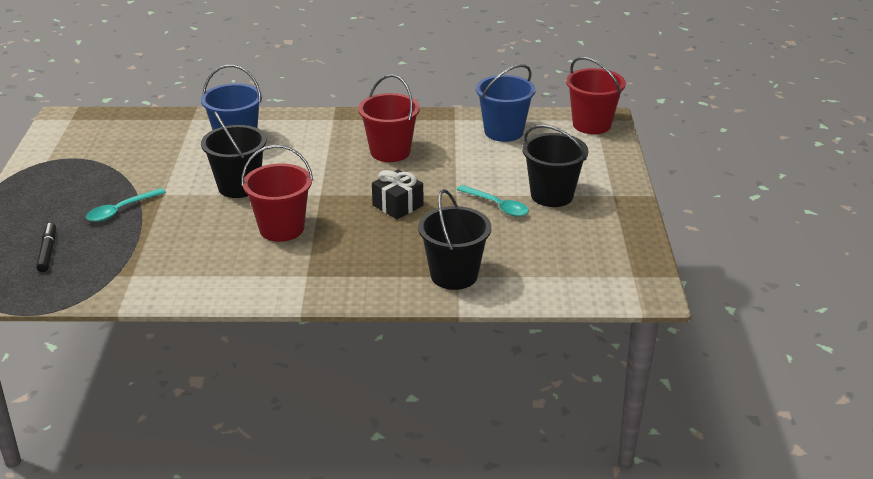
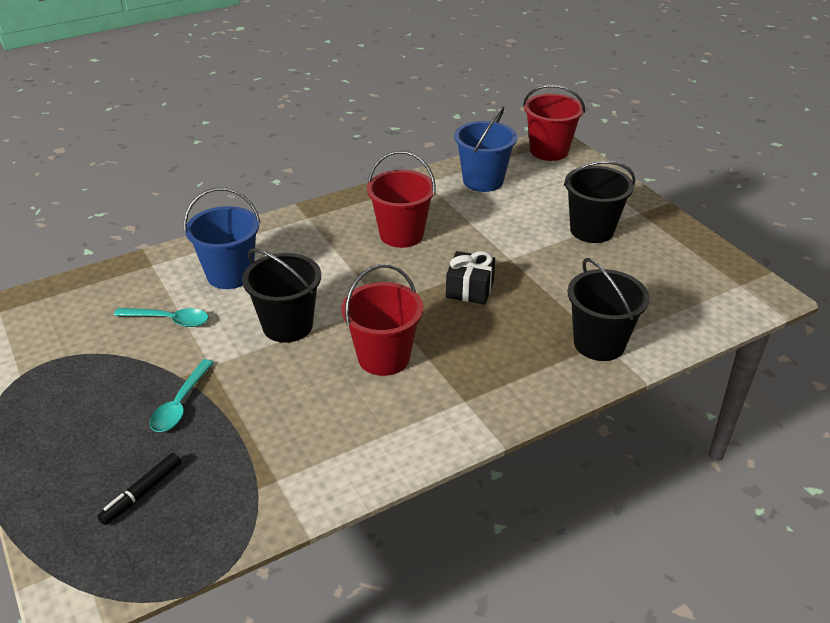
camera: 30 degrees left, 5 degrees up
black marker [36,223,56,272] -> black marker turned 105 degrees counterclockwise [97,453,181,525]
turquoise spoon [457,185,529,217] -> turquoise spoon moved to [114,308,209,327]

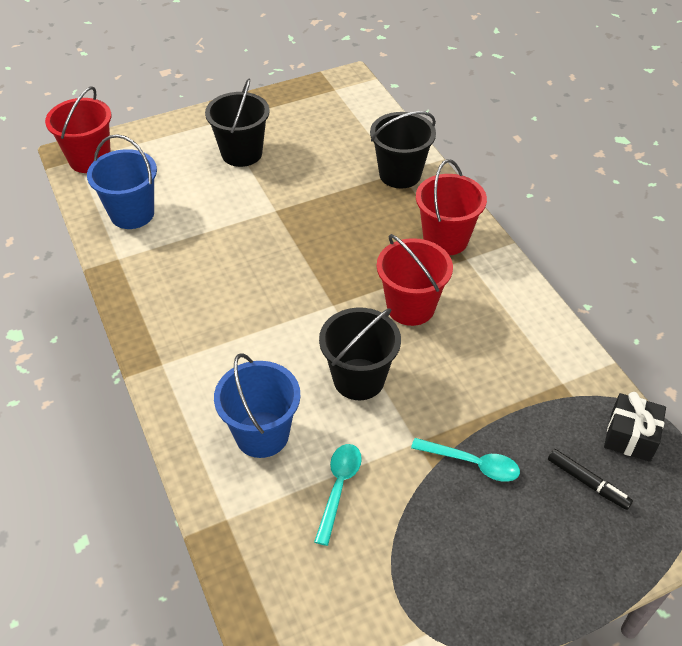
camera: 85 degrees left, 10 degrees up
red bucket [367,151,436,248] -> red bucket moved to [416,159,487,255]
black gift [446,251,495,305] -> black gift moved to [604,392,666,462]

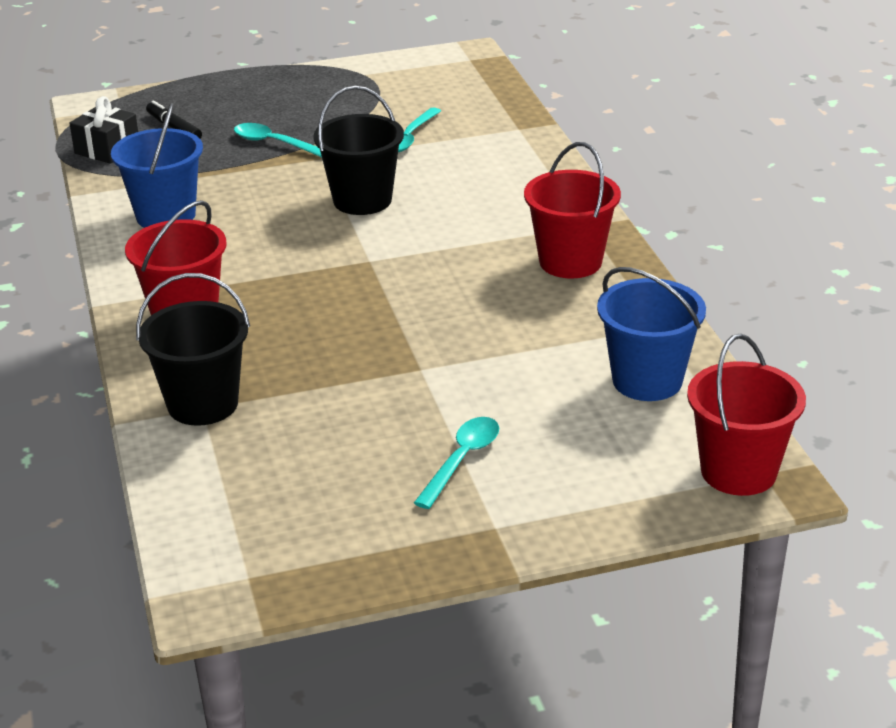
camera: 170 degrees left, 15 degrees down
black bucket [205,79,270,167] -> turquoise spoon [414,417,499,509]
blue bucket [214,353,300,458] -> blue bucket moved to [111,103,203,228]
red bucket [377,234,453,326] -> red bucket moved to [524,142,621,278]

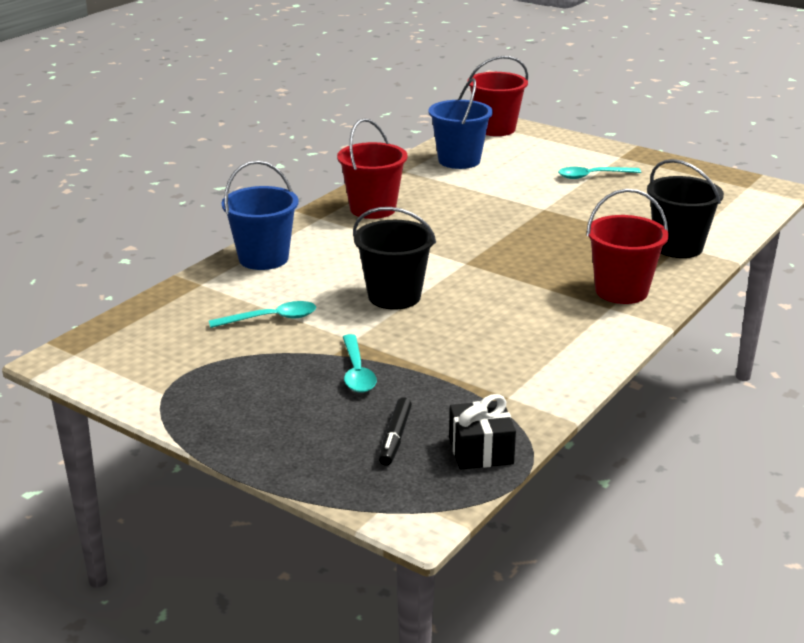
camera: 130 degrees left, 5 degrees down
blue bucket [111,103,203,228] -> blue bucket moved to [222,161,299,270]

